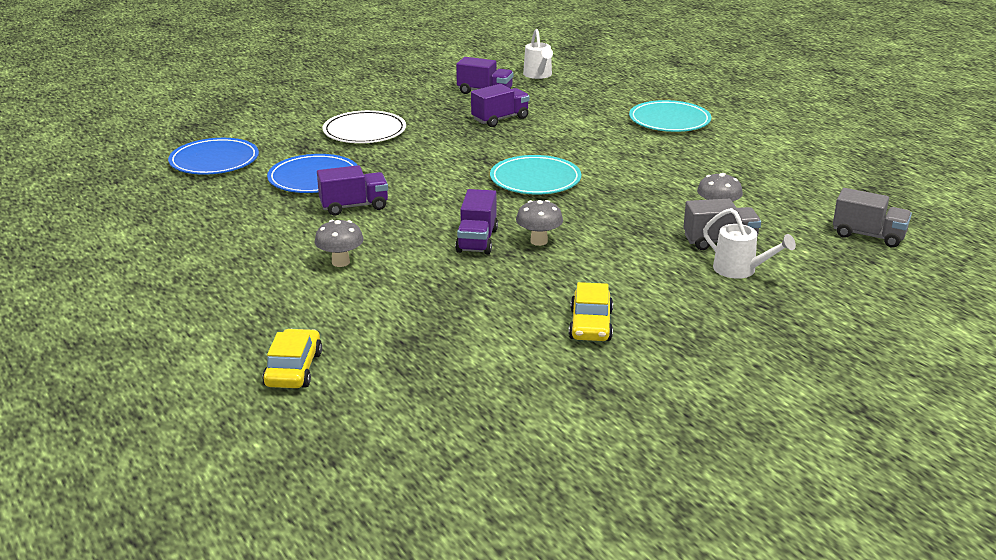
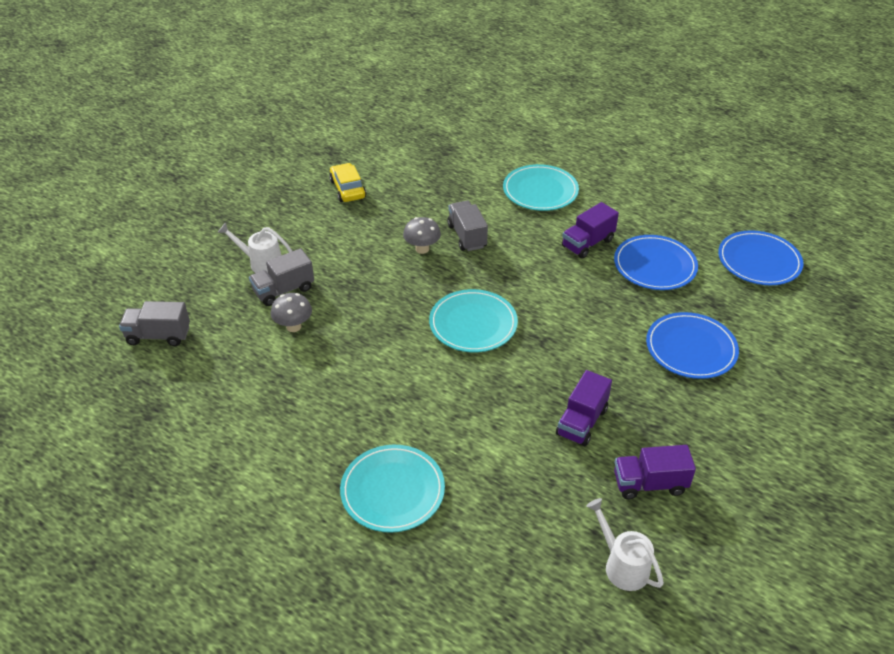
camera: 155 degrees right, 15 degrees up
yellow car [263,329,322,388] -> none
grey mushroom [314,220,364,267] -> turquoise plate [503,164,579,211]
white plate [323,110,406,143] -> blue plate [646,312,739,379]
purple truck [455,189,498,254] -> grey truck [447,201,488,251]

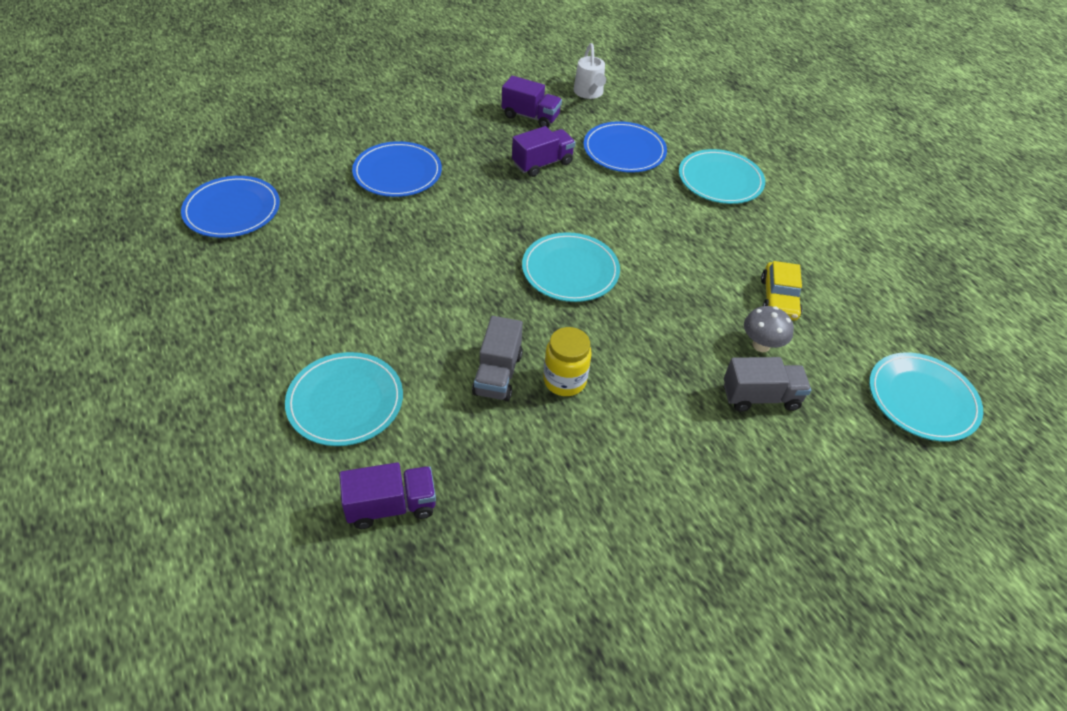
camera: 155 degrees left, 5 degrees up
grey truck [119,301,190,346] -> turquoise plate [869,352,983,442]
white watering can [218,223,292,273] -> none
yellow car [329,163,366,202] -> yellow car moved to [761,261,802,321]
grey mushroom [403,217,441,254] -> yellow jar [543,327,592,396]
purple truck [562,202,619,259] -> purple truck moved to [339,462,436,529]
blue plate [614,235,698,290] -> blue plate moved to [583,121,667,173]

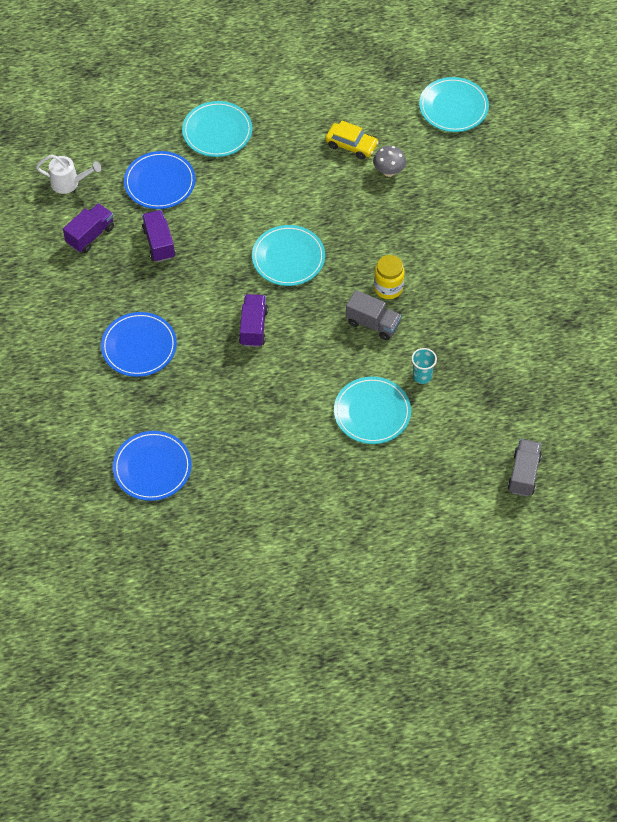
camera: 70 degrees left, 10 degrees up
purple truck [339,462,436,529] -> purple truck moved to [239,294,268,347]
grey truck [724,357,811,412] -> grey truck moved to [507,439,542,497]
none -> turquoise cup [412,348,437,384]

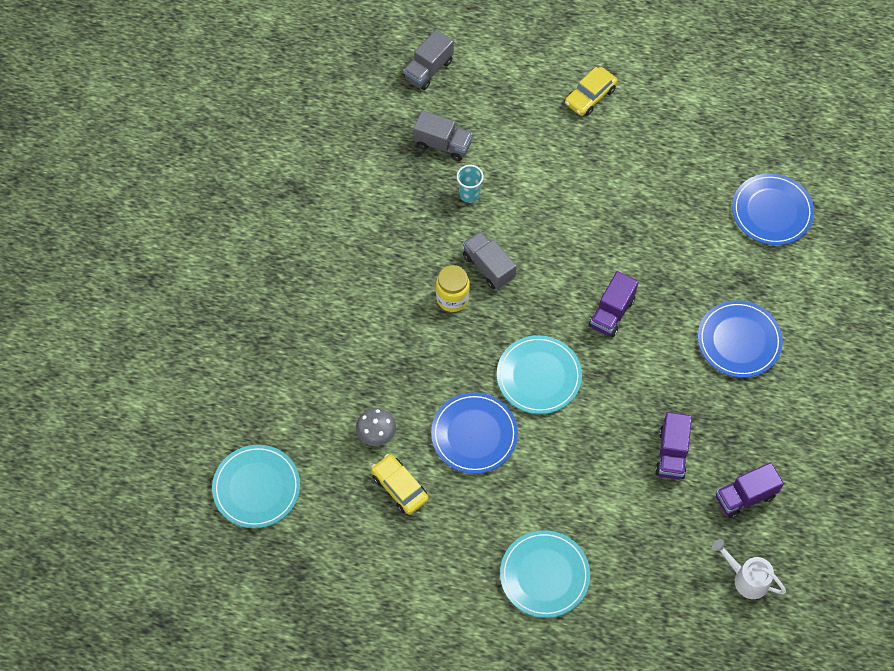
camera: 155 degrees left, 5 degrees up
blue plate [124,151,195,209] -> blue plate moved to [431,392,518,474]
turquoise plate [334,377,411,444] -> none
none -> grey truck [413,110,473,161]
none -> yellow car [565,67,617,116]

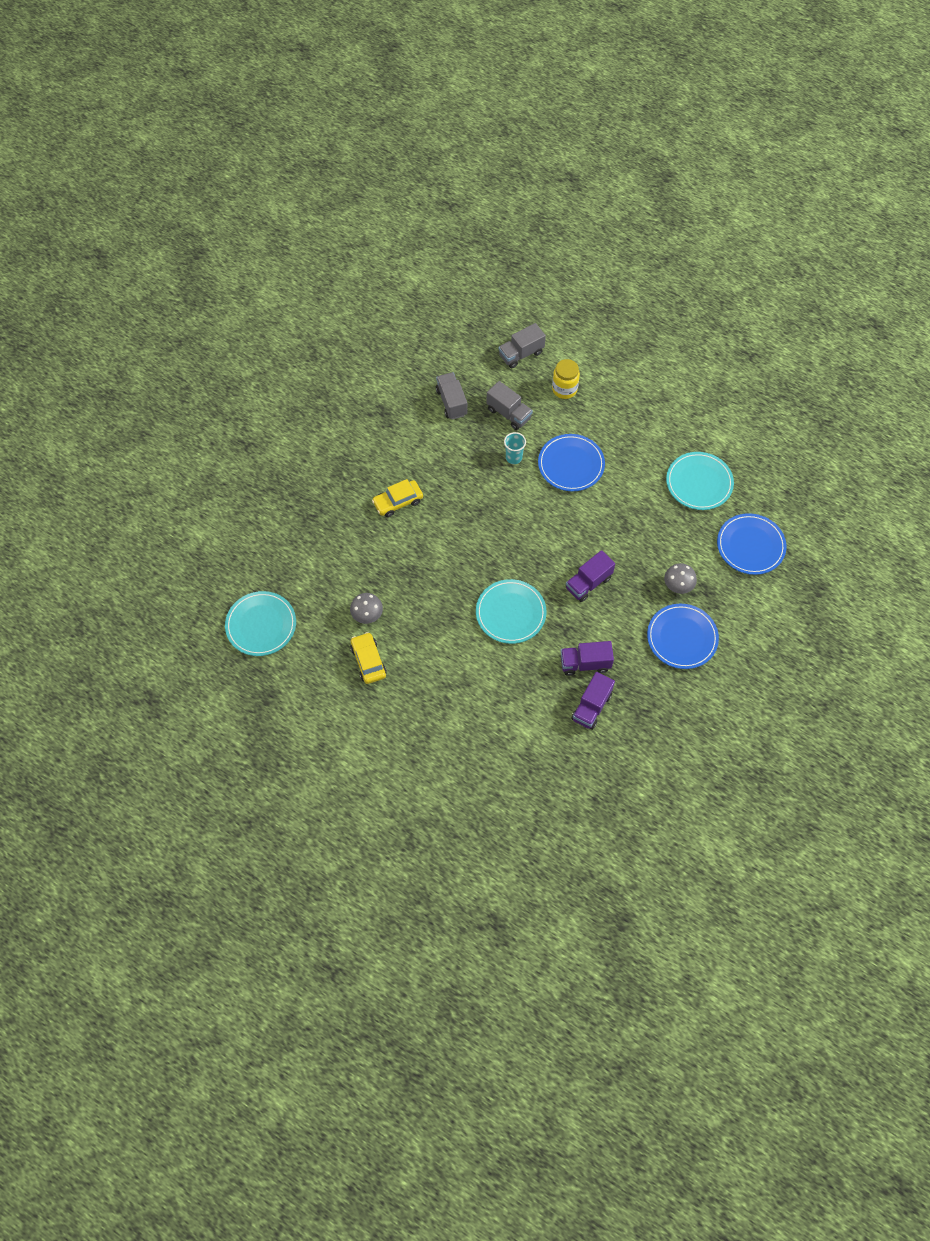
camera: 20 degrees right, 0 degrees up
blue plate [431,392,518,474] -> blue plate moved to [538,434,605,491]
yellow jar [436,265,470,312] -> yellow jar moved to [552,359,580,399]
grey truck [463,231,517,289] -> grey truck moved to [436,372,468,420]
turquoise plate [500,530,590,618] -> turquoise plate moved to [666,452,734,510]
yellow car [565,67,617,116] -> yellow car moved to [372,479,423,517]
white watering can [712,539,786,599] -> none
purple truck [716,462,784,518] -> purple truck moved to [561,641,614,676]
none -> grey mushroom [664,563,697,594]

